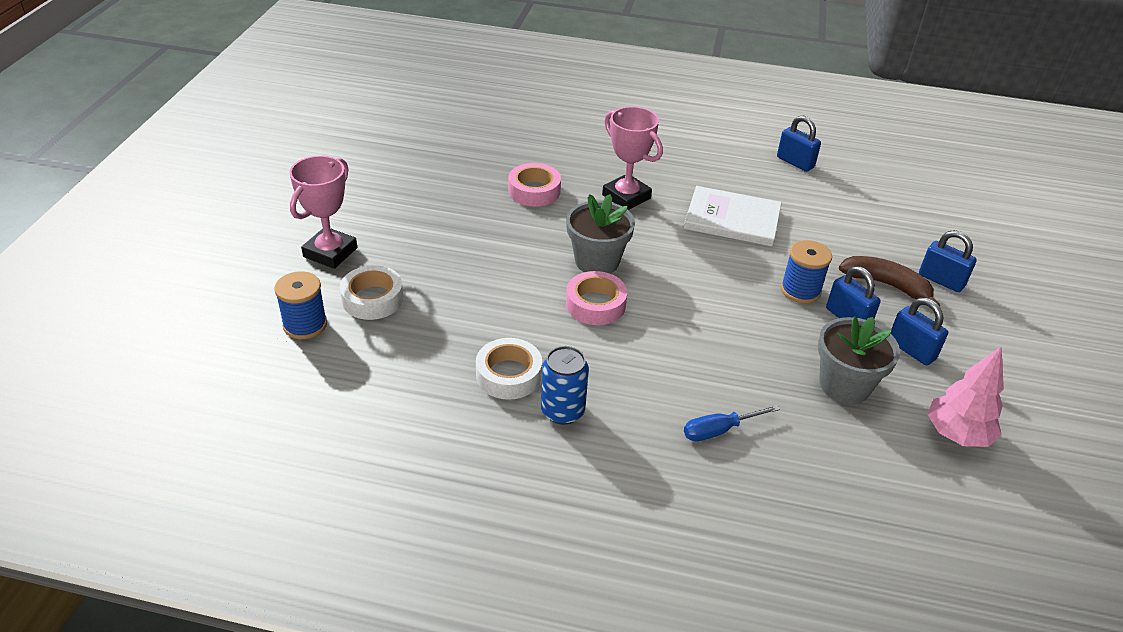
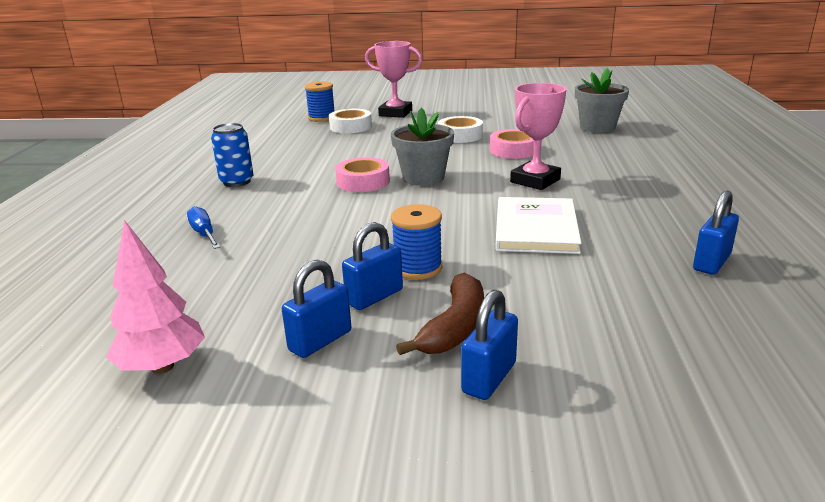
camera: 85 degrees right, 15 degrees down
white tape [476,338,542,400] -> white tape moved to [438,116,483,143]
grey flower pot [818,316,900,404] -> grey flower pot moved to [575,68,629,133]

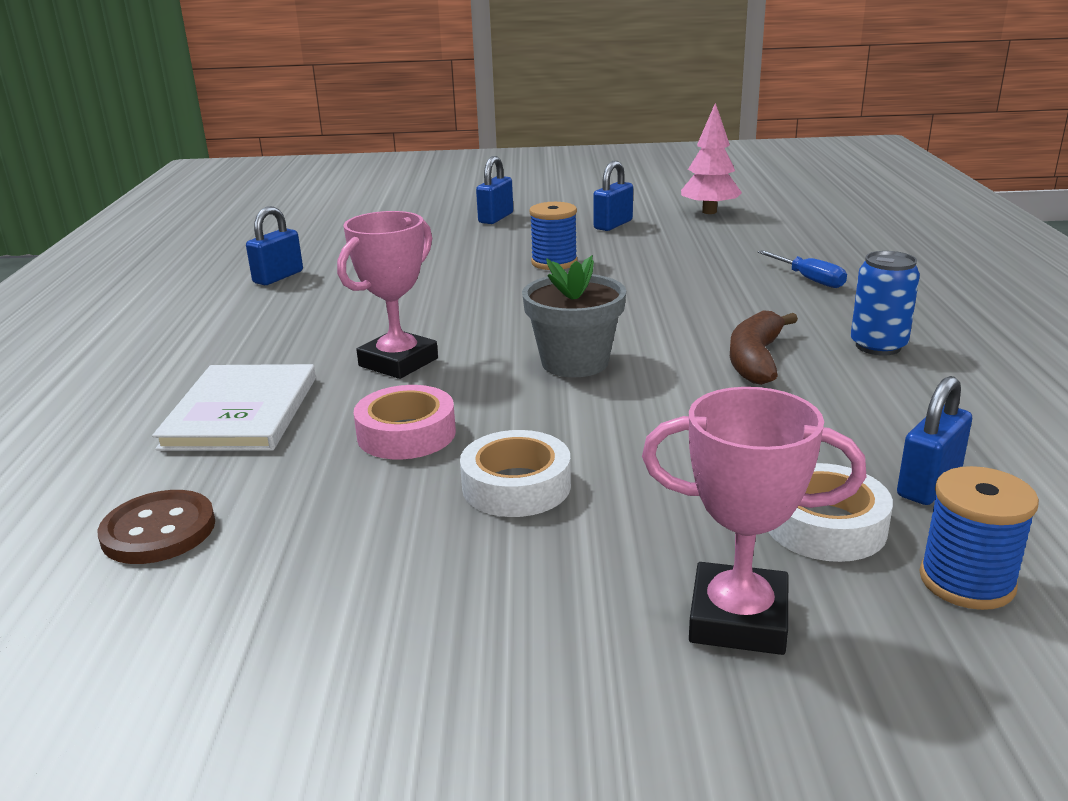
camera: 175 degrees right, 0 degrees up
pink tape [335,157,390,192] -> none
blue padlock [342,222,403,310] -> blue padlock moved to [897,376,972,505]
brown banana [396,272,484,355] -> brown banana moved to [730,310,798,385]
white book [495,197,582,254] -> white book moved to [152,364,316,451]
grey flower pot [575,68,629,133] -> brown button [98,490,215,564]

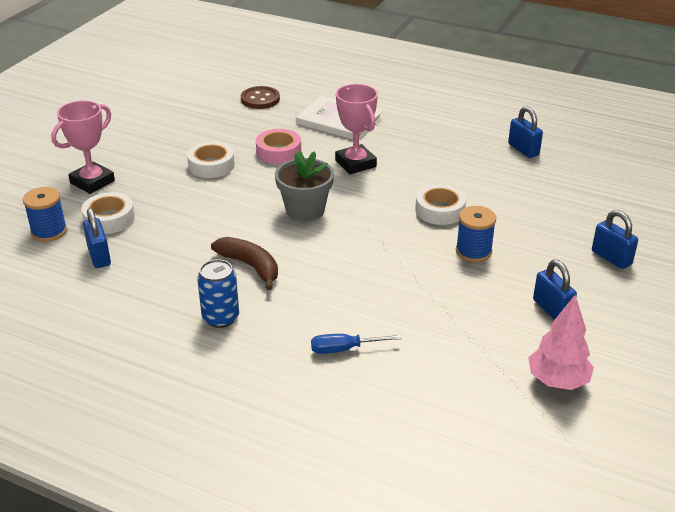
camera: 115 degrees right, 10 degrees up
none -> white tape [415,184,466,225]

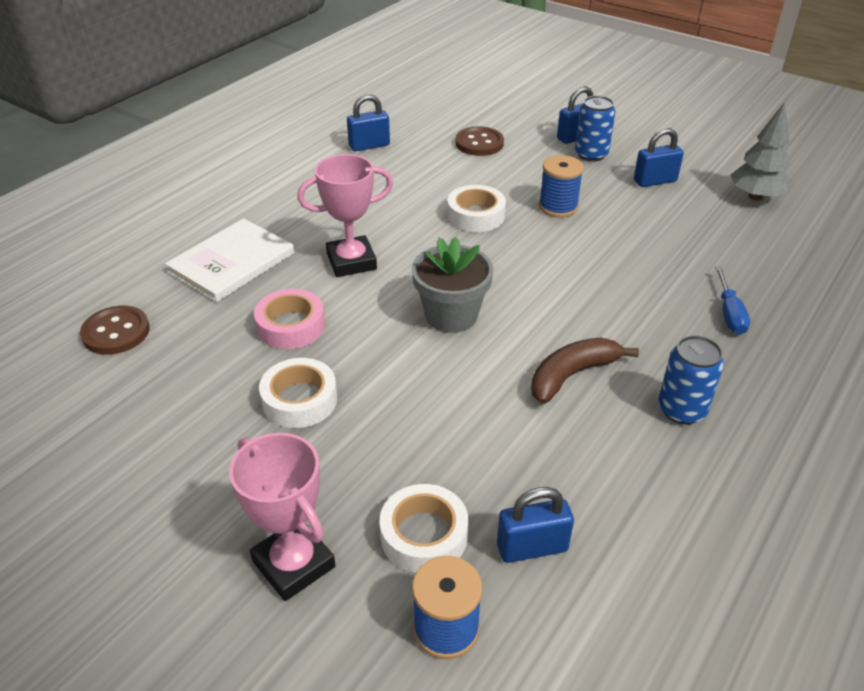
camera: 80 degrees left, 5 degrees up
pink tree [528,295,594,390] -> grey tree [731,102,791,201]
none -> brown button [455,126,504,156]
none -> blue can [575,96,616,162]

